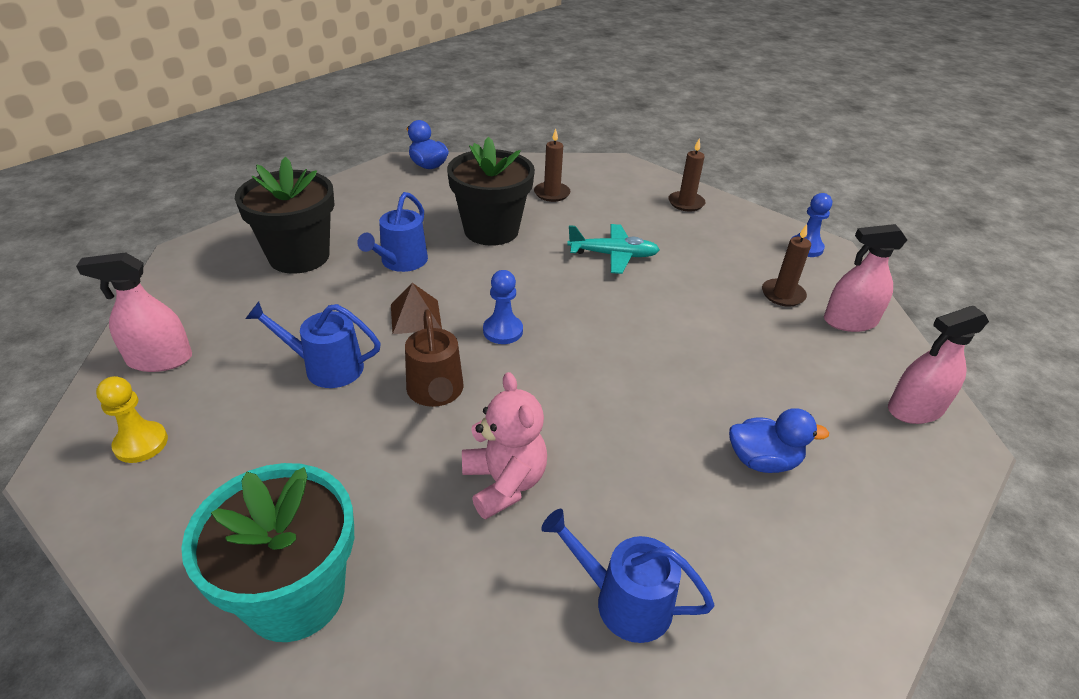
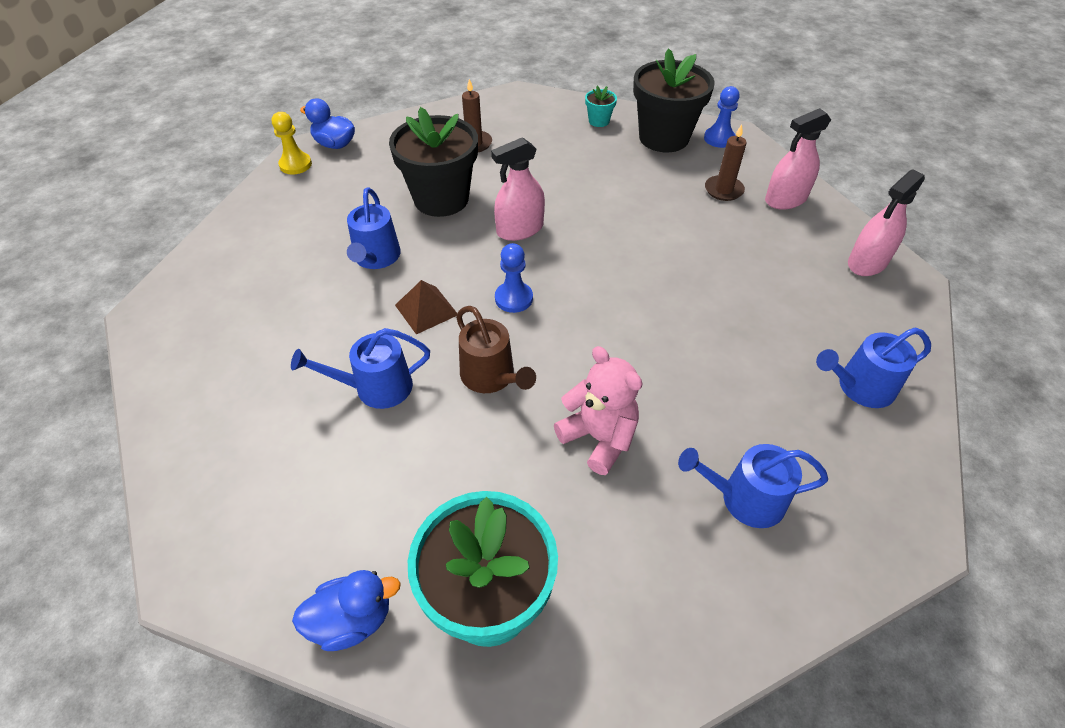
camera: 20 degrees left, 10 degrees up
pink spray bottle [76,252,192,372] -> pink spray bottle moved to [491,137,545,241]
yellow pawn [96,376,168,463] -> yellow pawn moved to [272,112,312,174]
black flower pot [235,157,335,274] -> black flower pot moved to [633,48,715,152]
turquoise plane [567,224,660,274] -> none
brown candle [669,139,705,211] -> turquoise flower pot [585,86,617,127]
blue duck [729,408,829,473] -> blue duck moved to [292,570,401,651]
none -> blue watering can [816,328,931,408]

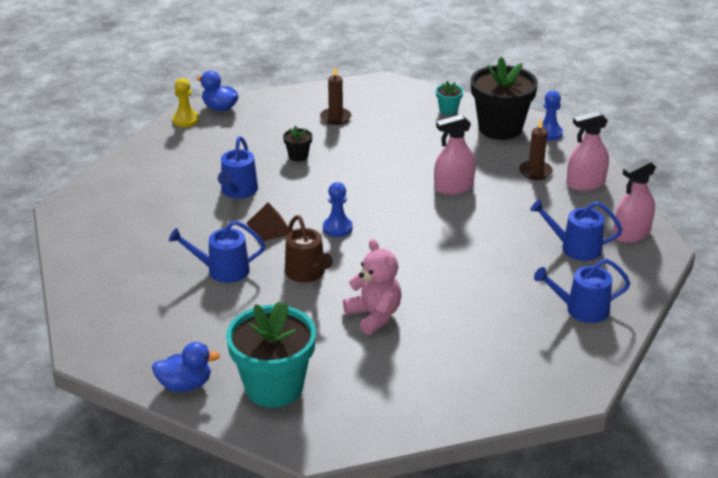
camera: 10 degrees right, 15 degrees down
black flower pot [389,107,478,217] -> black flower pot [283,126,312,161], size x0.43
pink spray bottle [491,137,545,241] -> pink spray bottle moved to [434,115,476,195]
blue watering can [678,444,828,528] -> blue watering can moved to [530,200,623,261]

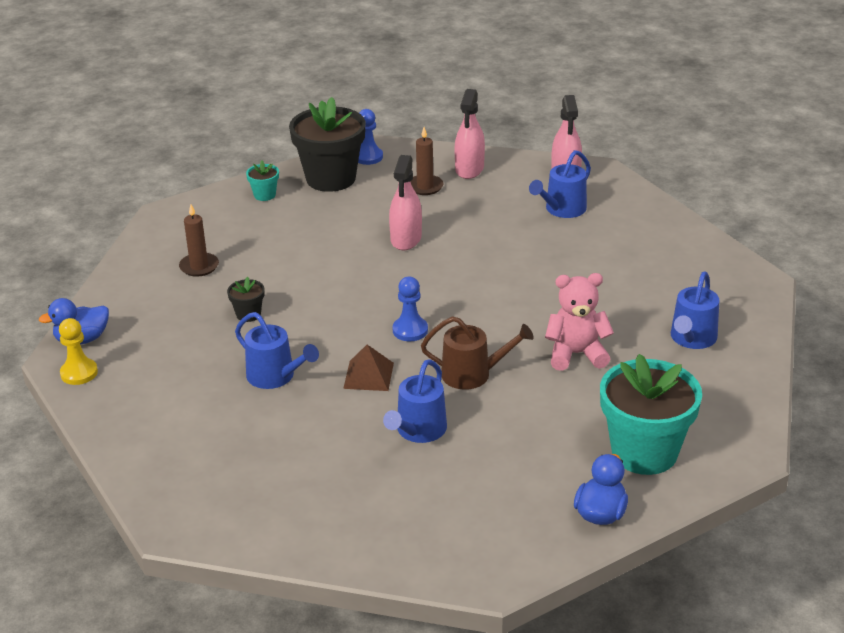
camera: 60 degrees left, 0 degrees up
blue watering can [534,259,630,323] -> blue watering can moved to [671,272,720,349]

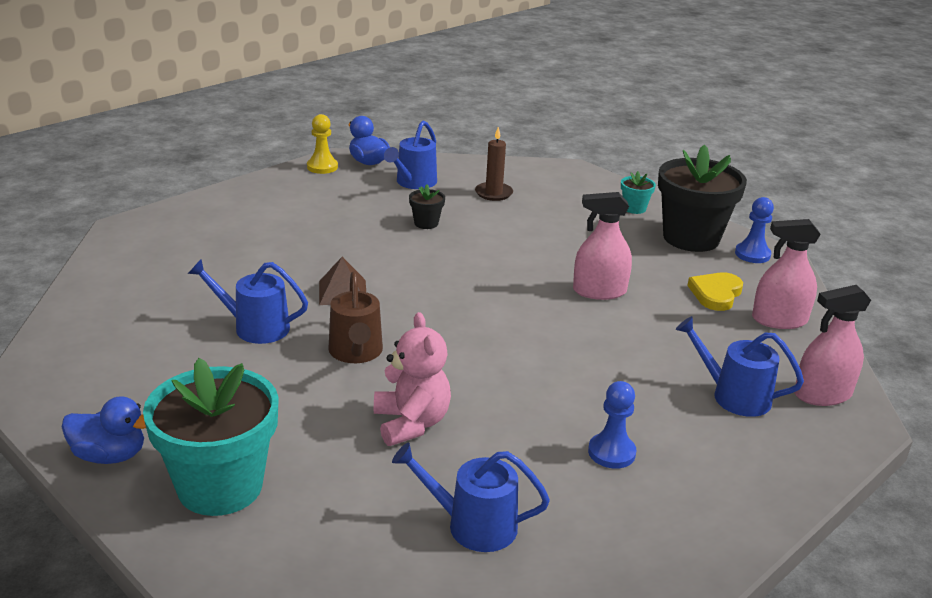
camera: 75 degrees right, 5 degrees down
blue watering can [235,312,319,389] -> blue watering can moved to [384,121,437,189]
blue pawn [392,277,428,341] -> blue pawn moved to [588,381,636,469]
brown candle [410,127,443,195] -> yellow heart [687,272,743,311]

